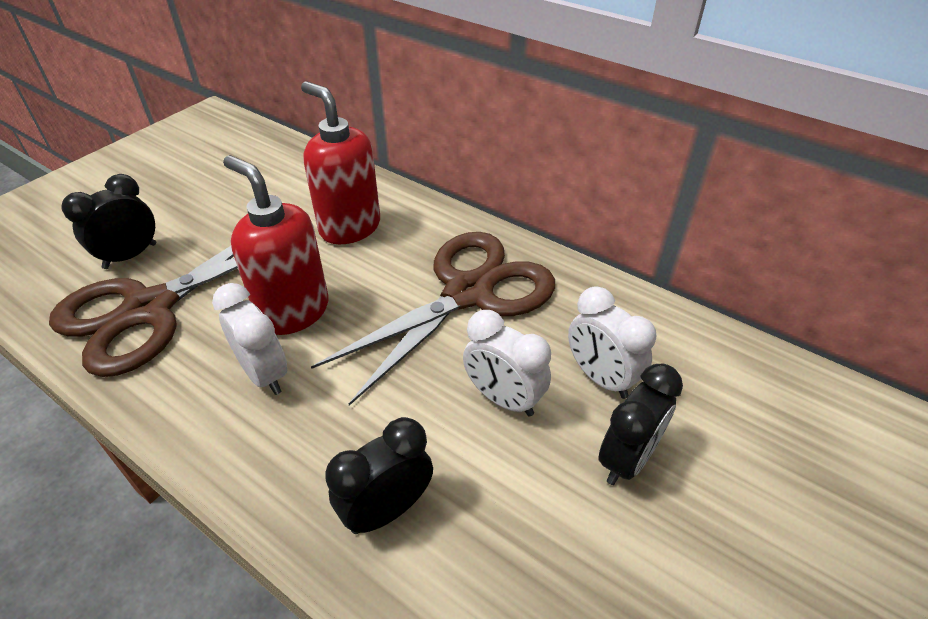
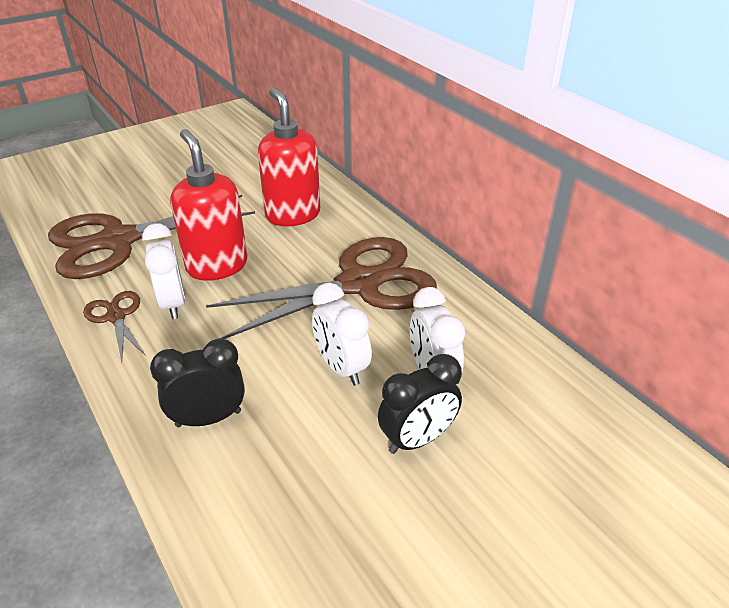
camera: 20 degrees right, 5 degrees down
black clock [62,174,156,269] -> none
none -> brown scissors [83,291,146,362]

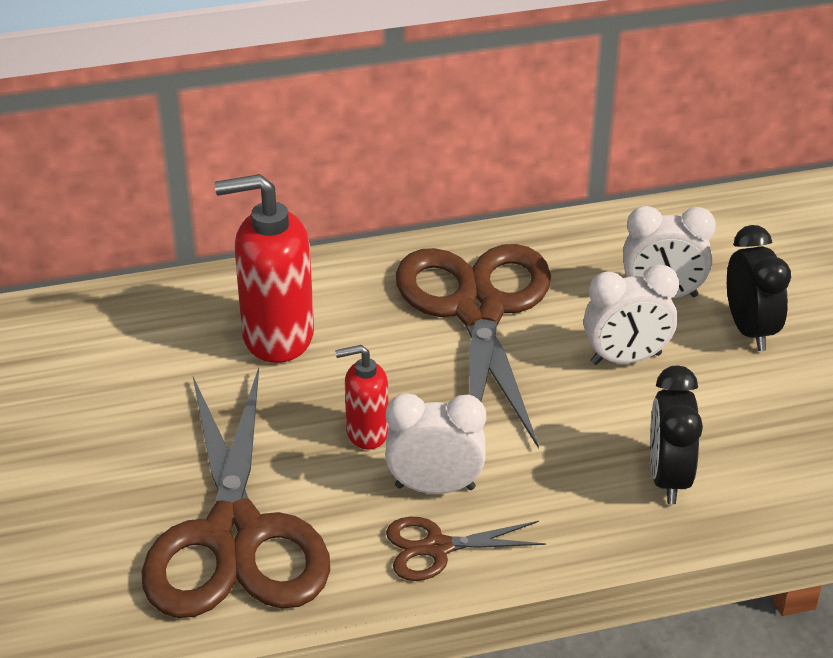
camera: 70 degrees left, 0 degrees up
red soap dispenser [170,129,247,281] -> red soap dispenser [335,345,389,449], size x0.55

